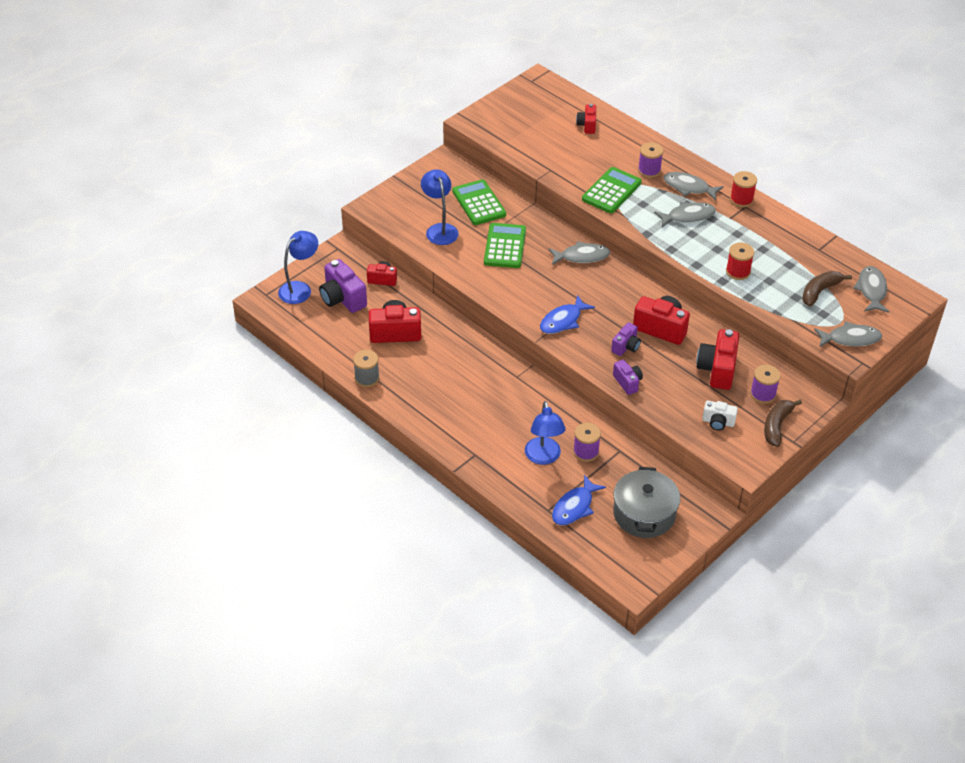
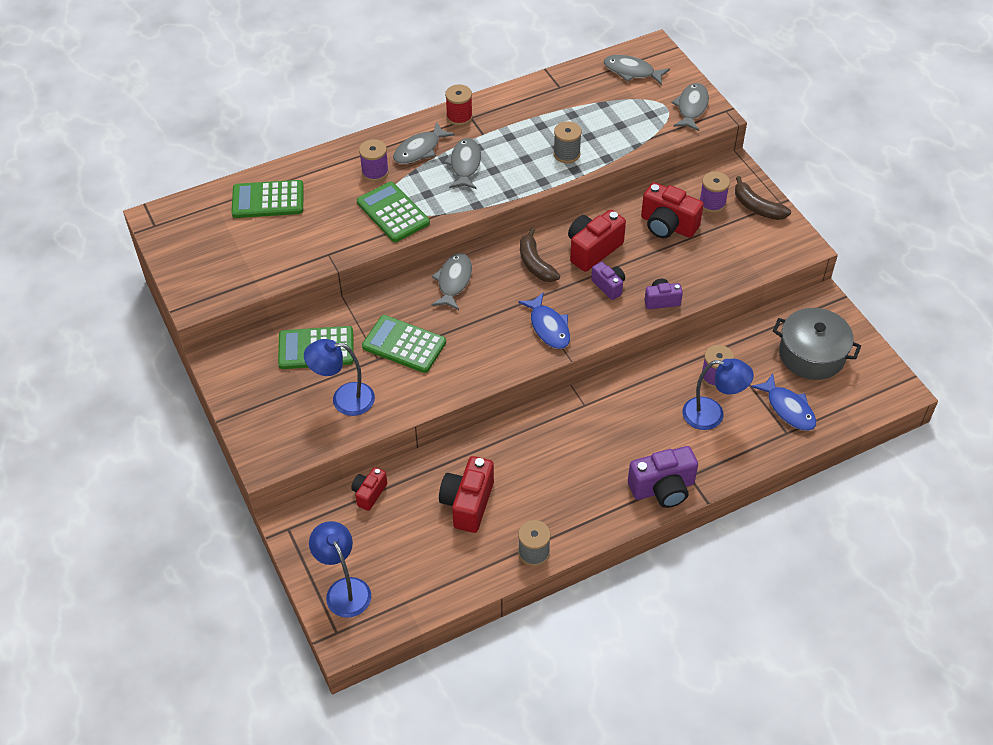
camera: 70 degrees left, 5 degrees up
purple camera [319,259,367,313] -> purple camera moved to [628,446,698,508]
red camera [576,104,596,134] -> green calculator [232,180,304,218]
white camera [702,401,738,431] -> none
red spool [726,242,754,280] -> grey spool [553,121,582,163]
brown banana [802,271,852,307] -> brown banana moved to [520,228,560,282]

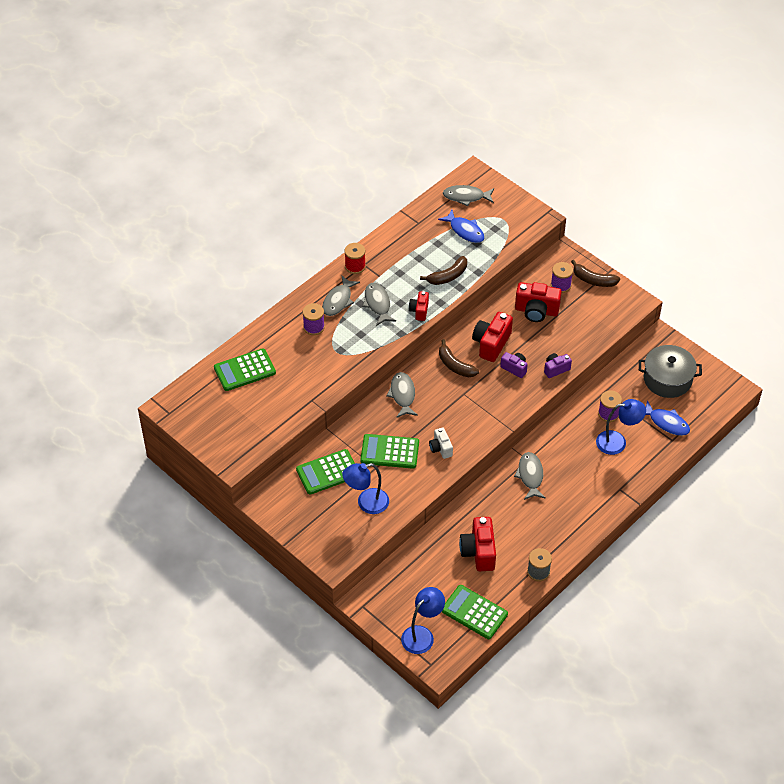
camera: 20 degrees left, 0 degrees up
blue lamp [309,521,371,618] -> blue lamp turned 90 degrees clockwise [401,587,445,654]
red camera [351,467,387,511] -> red camera moved to [409,291,429,321]
green calculator [357,182,430,242] -> green calculator moved to [442,585,508,639]
blue fish [518,292,570,349] -> blue fish moved to [438,210,484,243]
grey spool [553,121,582,163] -> brown banana [420,256,467,285]
purple camera [628,446,698,508] -> none
grey fish [672,83,709,131] -> grey fish moved to [514,452,546,500]
none -> white camera [429,428,453,459]

